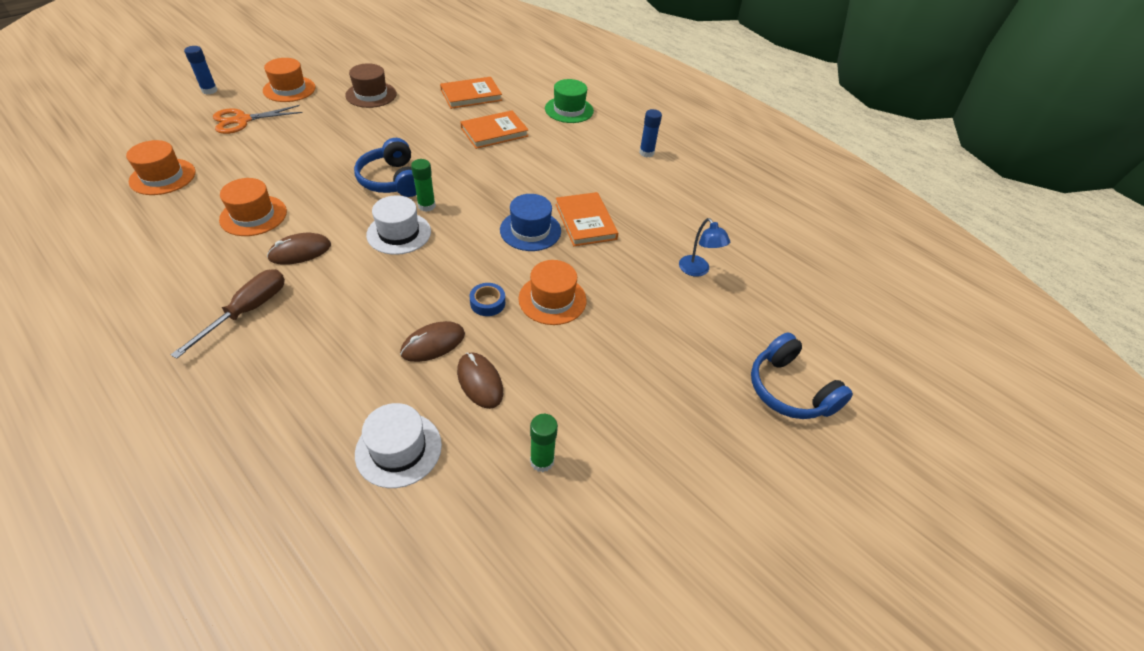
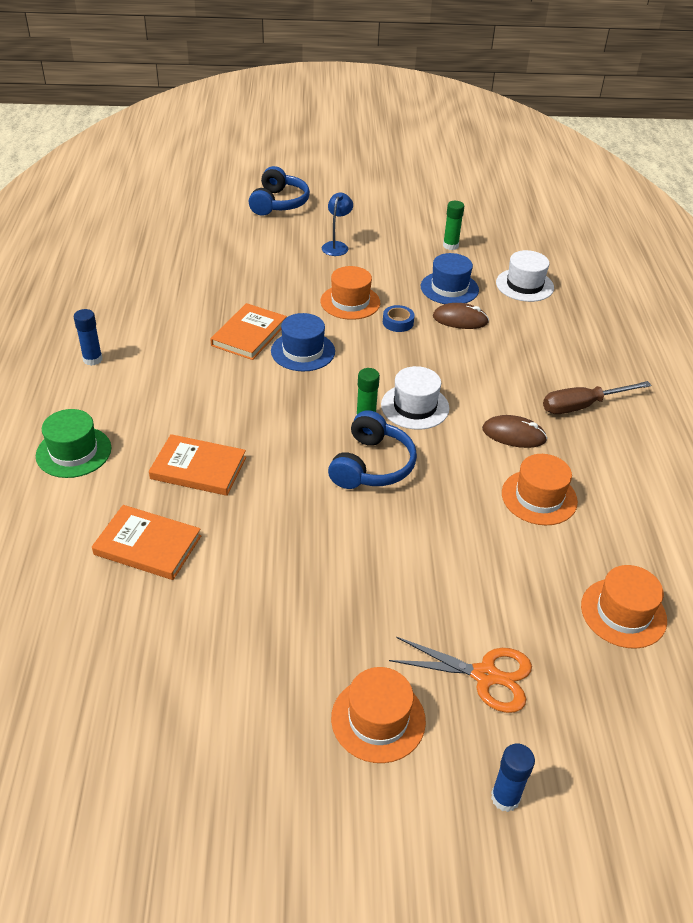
camera: 135 degrees left, 5 degrees down
brown hat [345,63,397,108] -> none
brown mouse [457,352,503,409] -> blue hat [421,253,479,304]
blue lamp [679,218,730,277] -> blue lamp moved to [322,193,353,256]

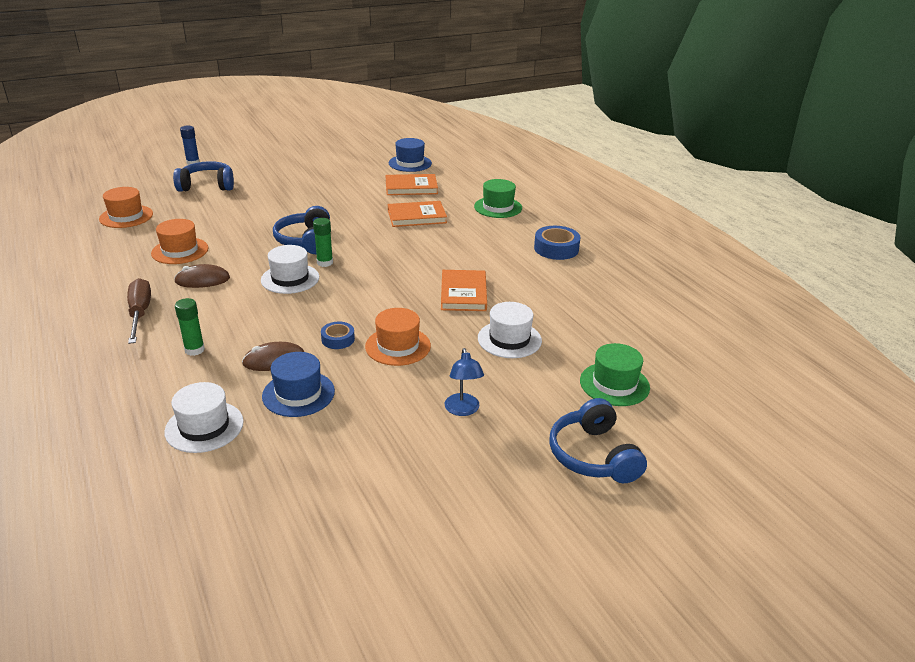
camera: 155 degrees right, 10 degrees down
blue glue stick [74,309,102,366] -> blue tape [534,226,581,260]
blue hat [271,313,335,371] -> blue hat moved to [389,138,432,172]
orange hat [331,667,426,763] -> none
orange scissors [389,637,532,713] -> blue headphones [173,161,234,192]
green glue stick [443,201,464,250] -> green glue stick moved to [175,298,205,356]
brown screwdriver [543,381,652,414] -> brown screwdriver turned 60 degrees counterclockwise [127,278,151,344]
none -> white hat [478,302,542,358]
none -> green hat [580,343,650,406]

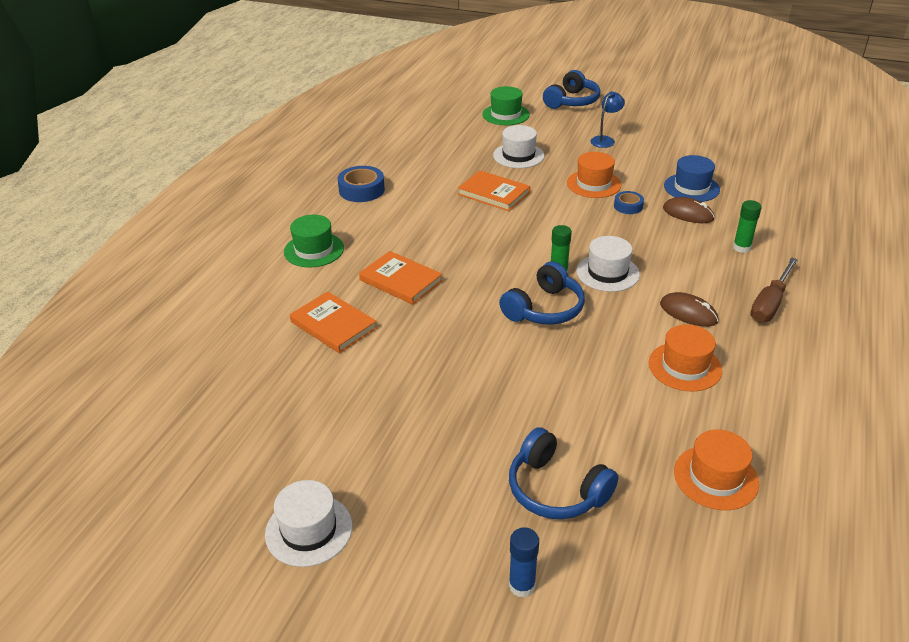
camera: 130 degrees left, 5 degrees up
white hat [164,382,244,453] -> white hat moved to [265,480,352,567]
blue hat [389,138,432,172] -> none
orange book [441,270,487,311] -> orange book turned 75 degrees clockwise [458,170,530,211]

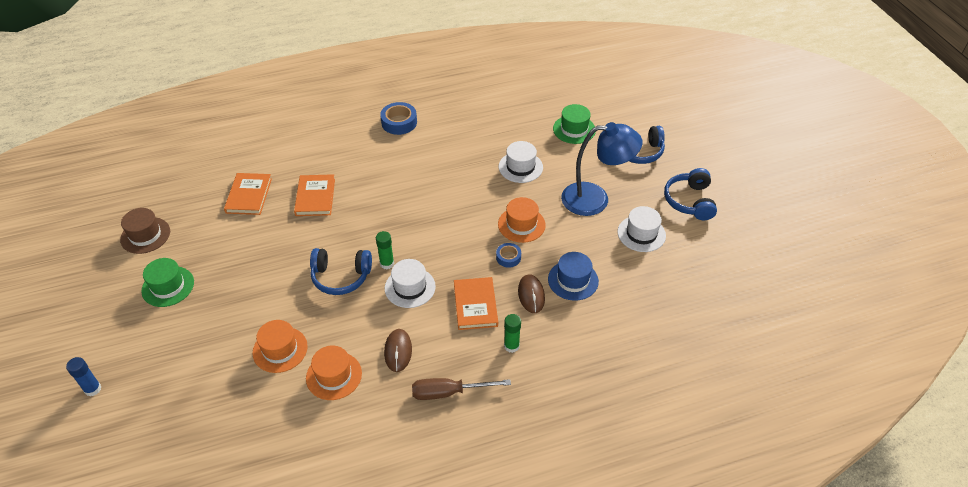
camera: 50 degrees right, 10 degrees up
white hat [265,480,352,567] -> white hat moved to [617,206,666,252]
green hat [284,215,344,267] -> green hat moved to [141,258,194,307]
orange book [458,170,530,211] -> orange book moved to [454,277,498,330]
blue headphones [509,427,618,519] -> blue headphones moved to [664,168,717,220]
blue lamp [590,91,625,148] -> blue lamp [561,122,643,216], size x2.09
orange hat [674,430,759,510] -> orange hat moved to [252,320,308,373]
none -> brown hat [120,208,170,254]

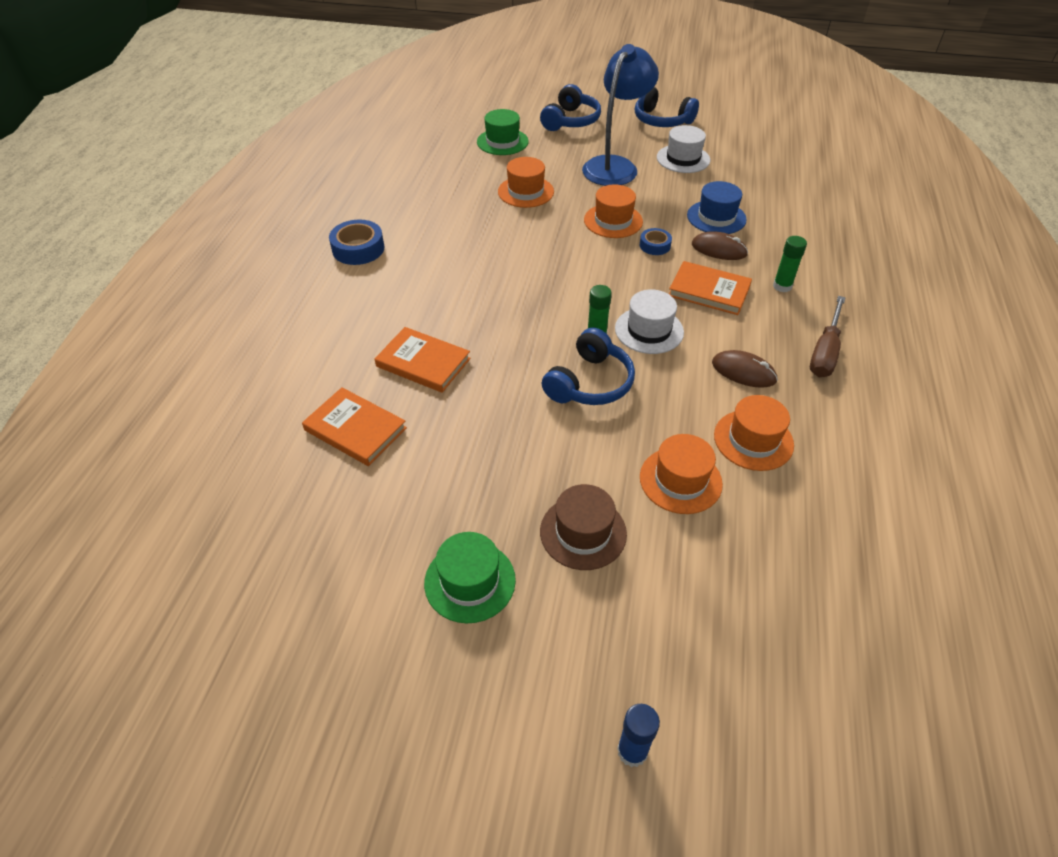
camera: 60 degrees left, 0 degrees up
brown hat [120,208,170,254] -> brown hat moved to [540,484,627,570]
white hat [499,141,543,183] -> orange hat [498,157,554,208]

